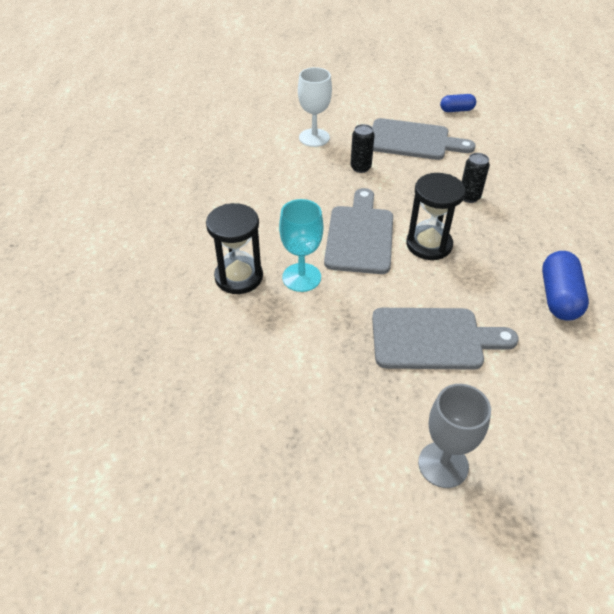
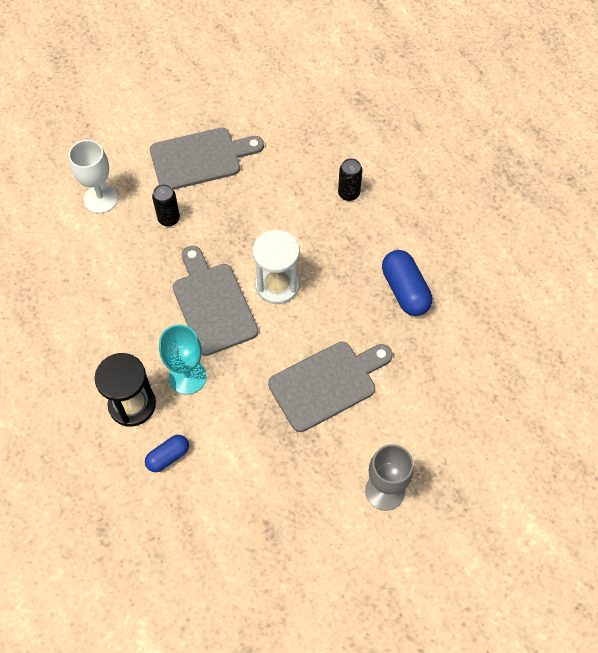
camera: 30 degrees left, 15 degrees up
black hourglass [406,173,466,260] -> white hourglass [252,230,300,304]
blue capsule [440,94,476,112] -> blue capsule moved to [145,435,189,472]
black can [462,153,490,203] -> black can moved to [338,158,362,201]

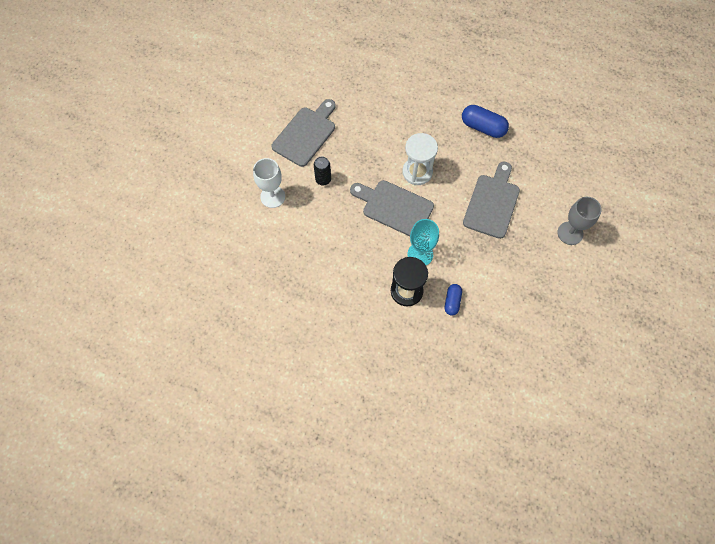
camera: 40 degrees left, 5 degrees up
black can [338,158,362,201] -> none

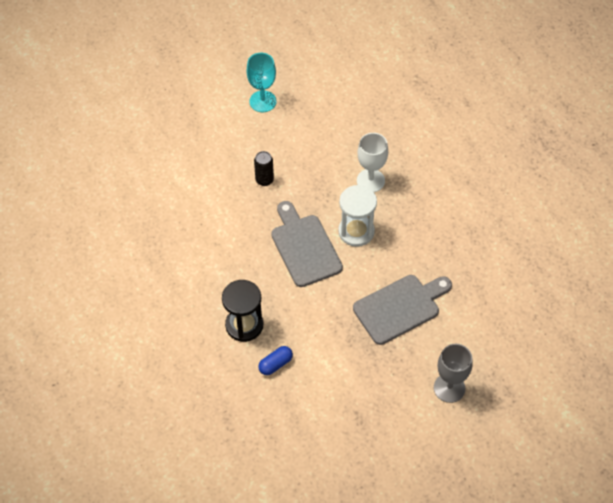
camera: 40 degrees right, 10 degrees down
white goblet [253,158,285,208] -> white goblet moved to [357,133,388,192]
grey cutting board [272,99,336,167] -> none
turquoise goblet [407,219,439,265] -> turquoise goblet moved to [247,53,277,112]
blue capsule [462,105,509,138] -> none

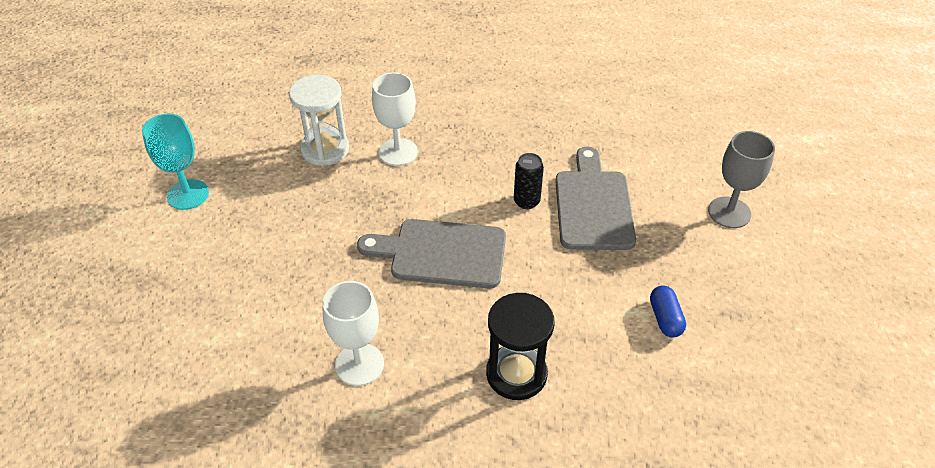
camera: 60 degrees left, 10 degrees down
black can [254,151,274,186] -> black can moved to [514,153,544,209]
blue capsule [258,346,293,375] -> blue capsule moved to [650,286,686,338]
white hourglass [338,185,377,247] -> white hourglass moved to [289,75,349,166]
none -> white goblet [323,281,384,386]

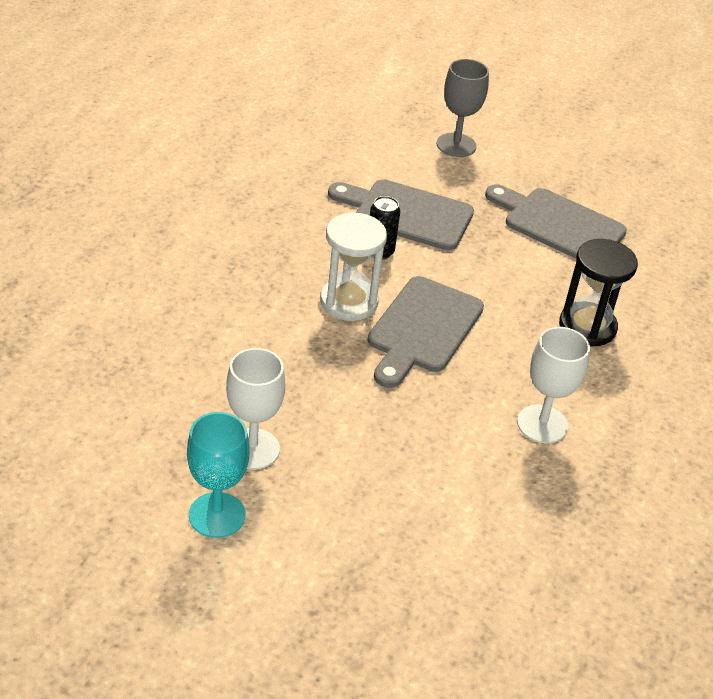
camera: 75 degrees left, 5 degrees down
white hourglass [289,75,349,166] -> white hourglass moved to [320,212,387,321]
white goblet [372,72,418,166] -> white goblet moved to [226,348,285,470]
blue capsule [650,286,686,338] -> grey cutting board [485,184,627,259]

